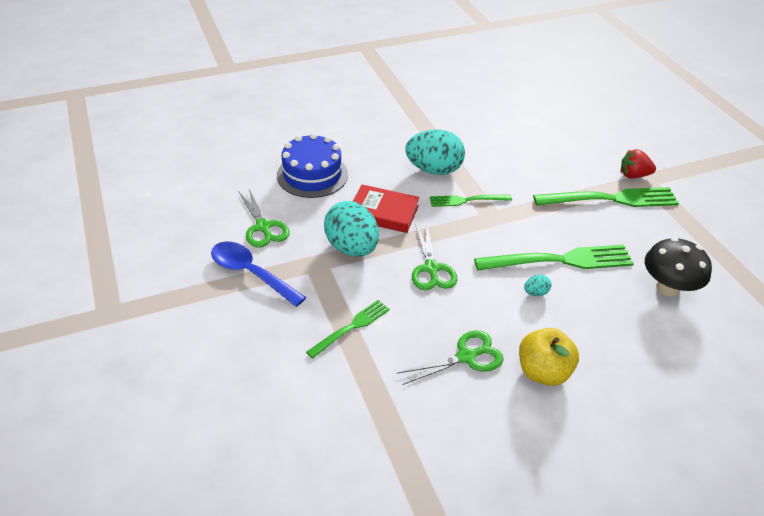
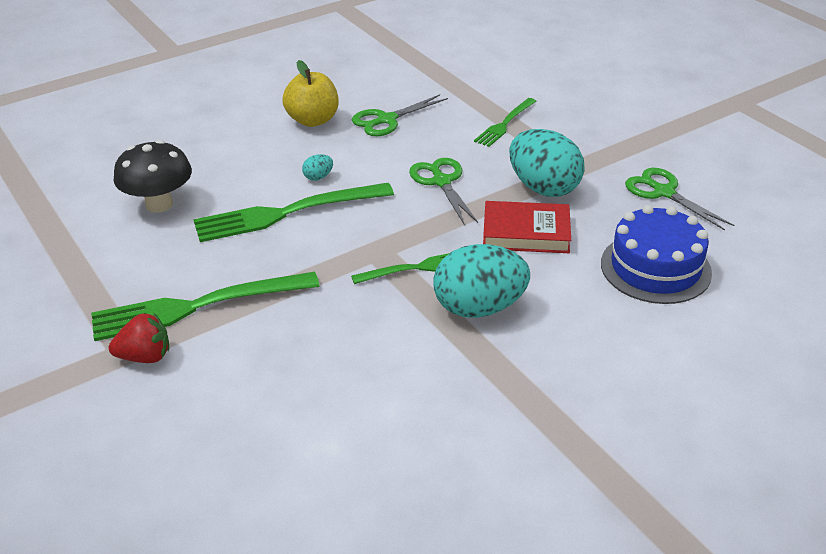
camera: 170 degrees right, 5 degrees down
blue spoon [211,242,306,307] -> none

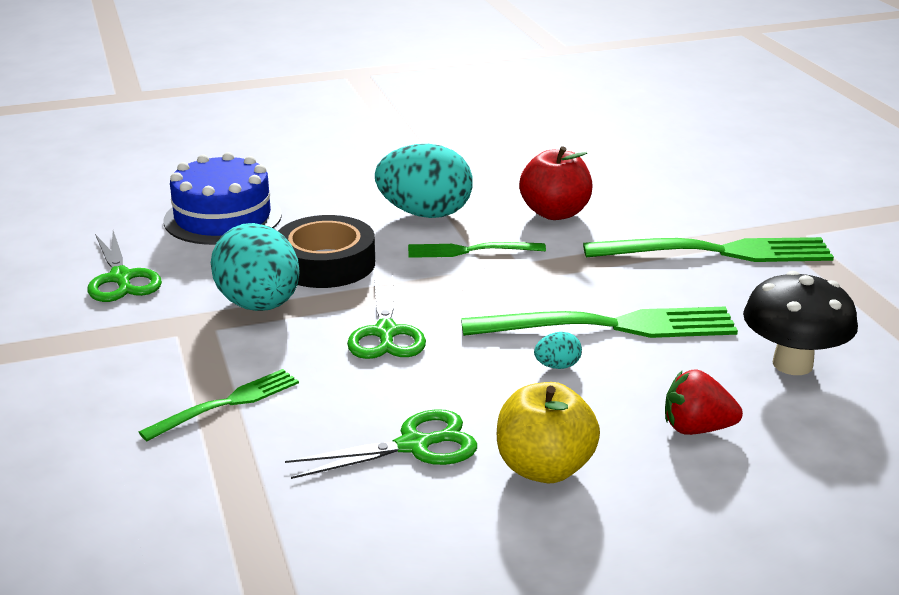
camera: 165 degrees left, 10 degrees down
red strawberry [109,312,169,363] -> red strawberry moved to [665,369,743,435]
red book [483,201,571,253] -> black tape [278,215,375,288]
none -> red apple [519,146,593,220]

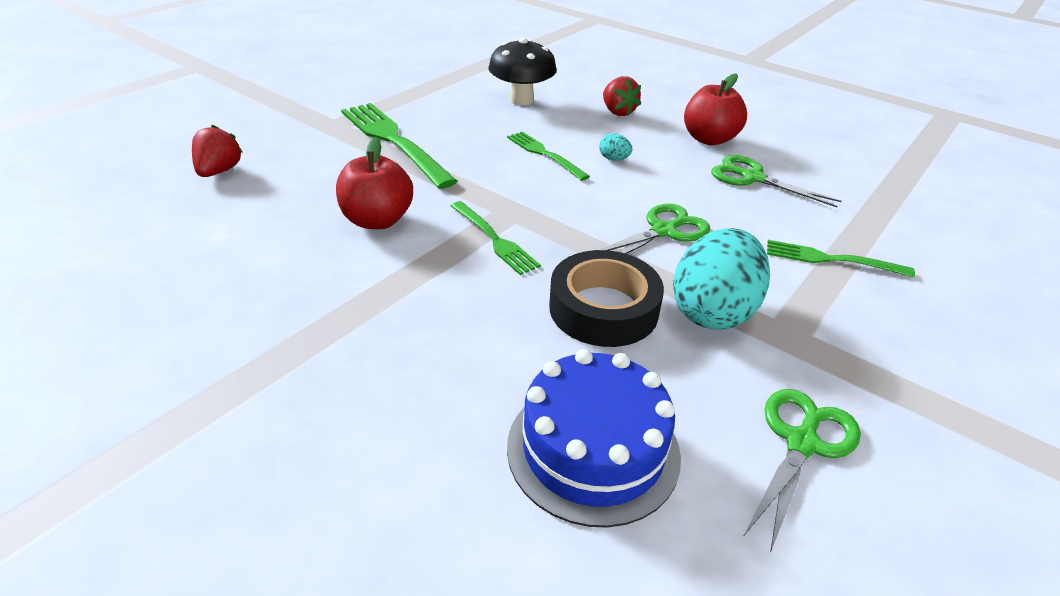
camera: 125 degrees left, 10 degrees up
turquoise egg [375,144,473,218] -> none
green fork [461,306,738,338] -> green fork [507,132,590,181], size x0.56
yellow apple [497,382,600,483] -> red apple [684,74,747,145]
none -> red strawberry [192,125,243,177]

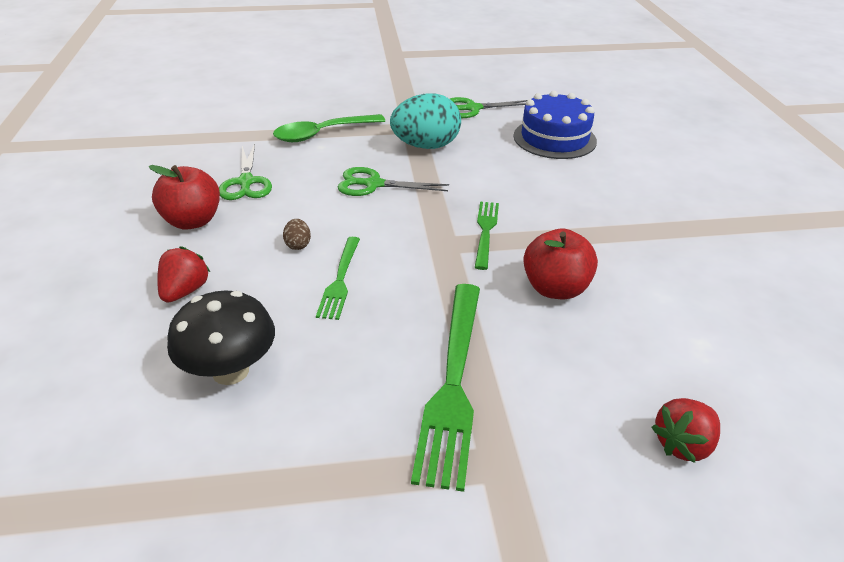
camera: 135 degrees left, 0 degrees up
black tape [549,250,664,347] -> none
turquoise egg [599,133,632,161] -> brown egg [283,219,311,250]
green fork [767,240,915,278] -> green spoon [273,114,385,142]

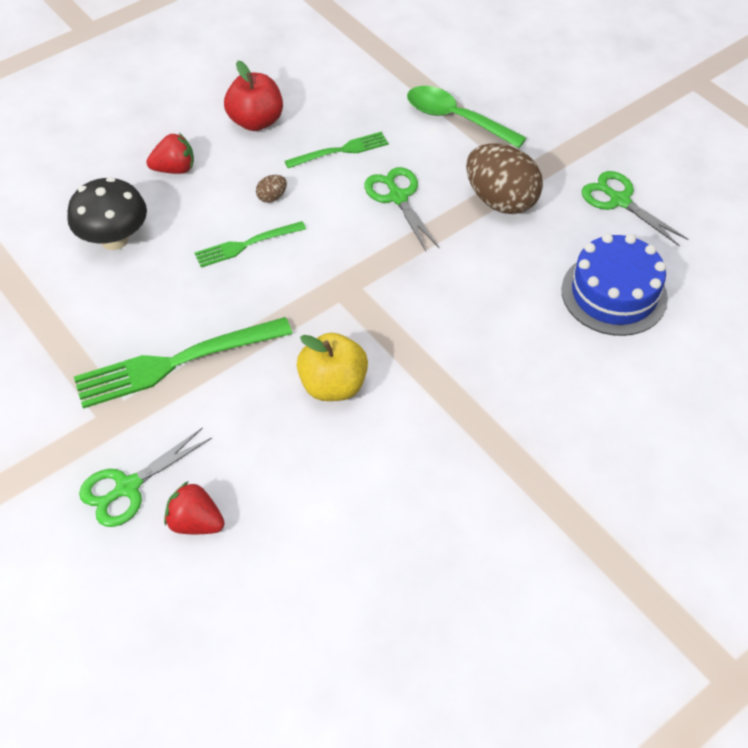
camera: 60 degrees right, 15 degrees up
green scissors [219,144,272,200] -> green scissors moved to [79,428,212,527]
turquoise egg [390,94,461,149] -> brown egg [466,143,543,214]
green fork [475,202,499,270] -> green fork moved to [285,132,388,168]
red apple [523,229,598,299] -> yellow apple [297,333,368,401]

